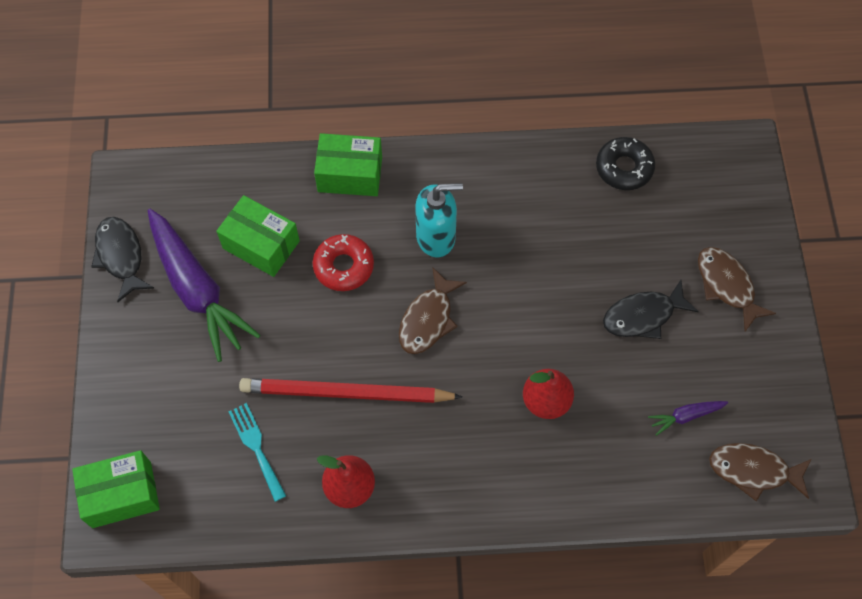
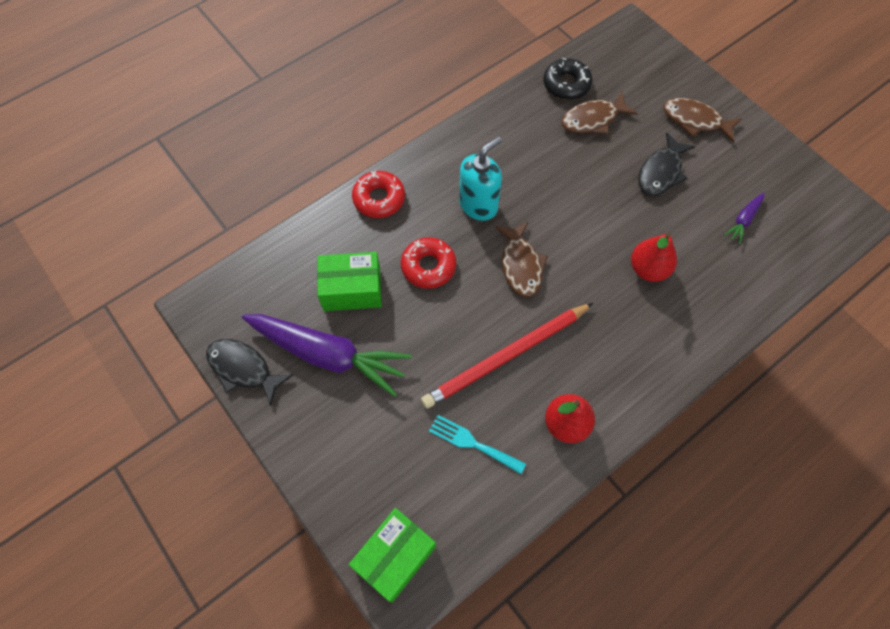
camera: 35 degrees left, 0 degrees up
green box [314,133,382,196] -> red donut [352,171,405,218]
brown fish [709,443,812,501] -> brown fish moved to [561,92,638,134]

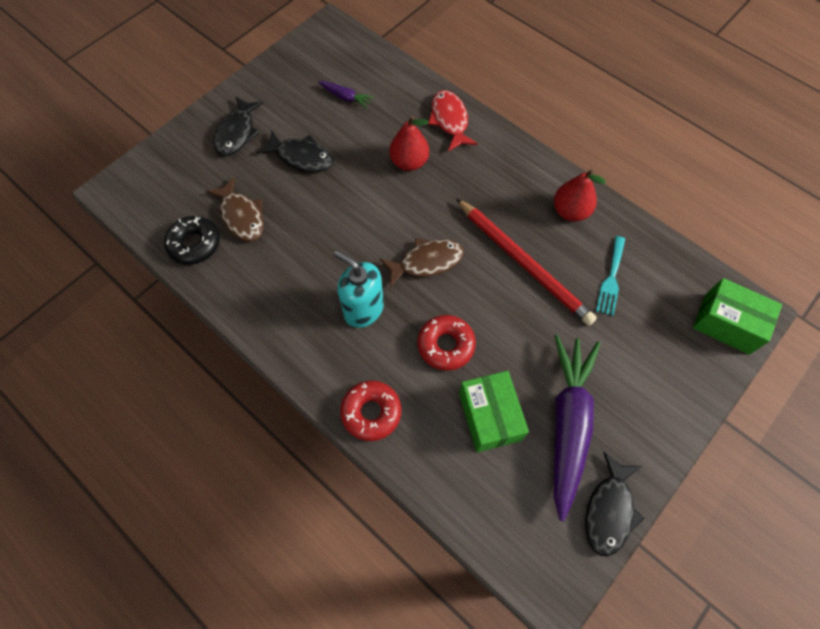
camera: 100 degrees left, 0 degrees up
brown fish [663,98,742,143] -> black fish [213,96,263,156]
none -> red fish [428,90,478,151]

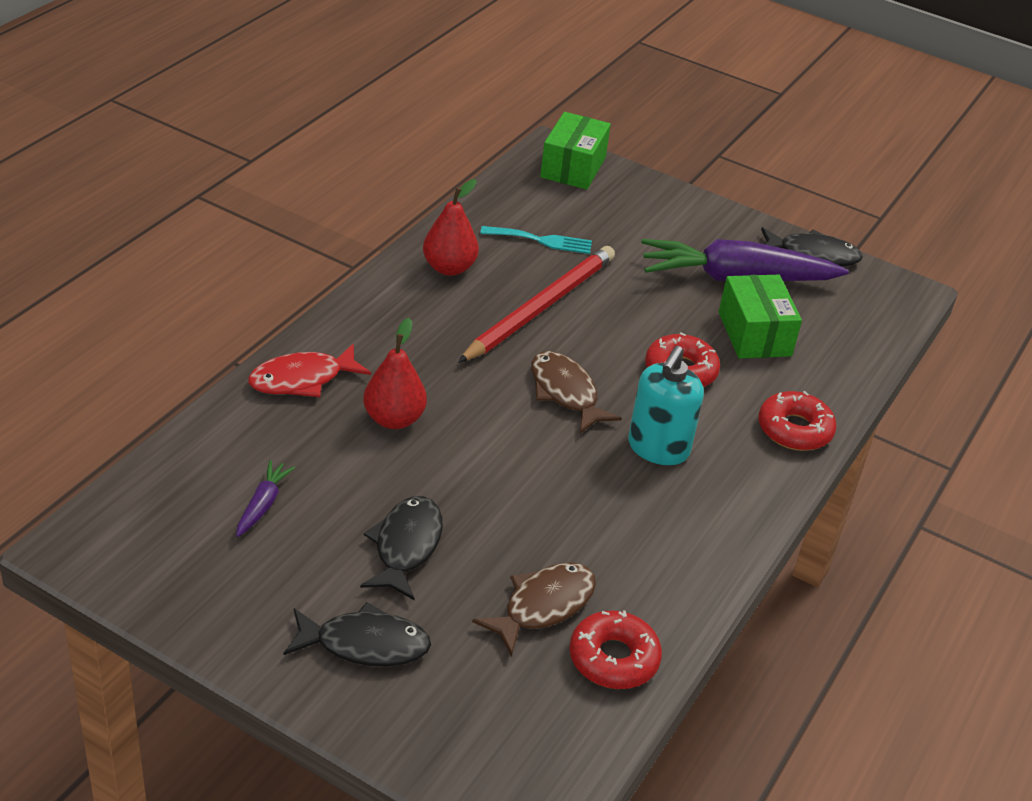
camera: 105 degrees left, 25 degrees down
black donut [164,216,220,265] -> red donut [569,610,662,689]
green box [459,371,529,453] -> green box turned 75 degrees counterclockwise [719,275,802,359]

